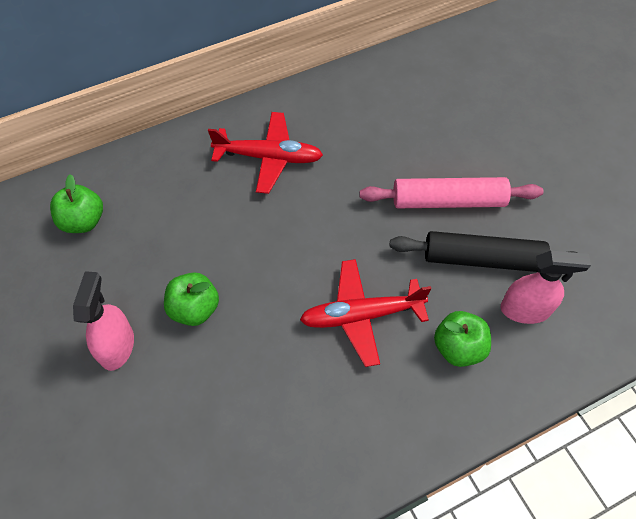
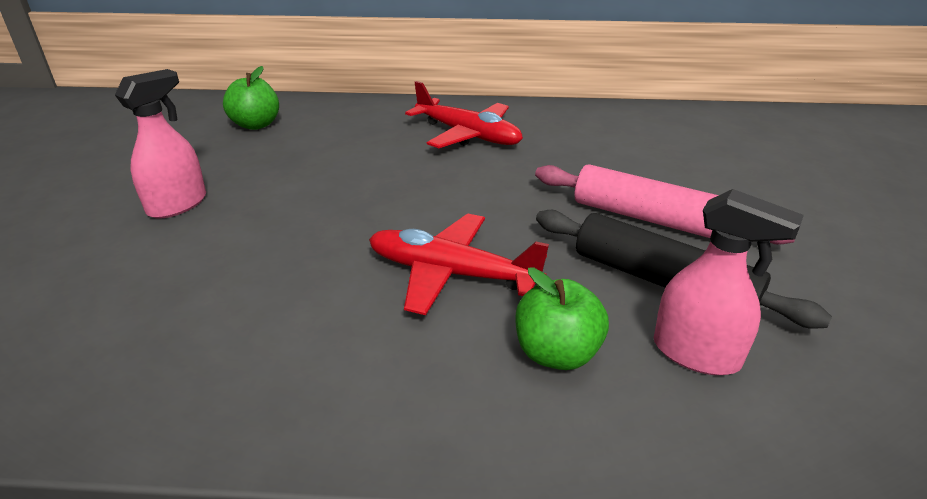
camera: 30 degrees right, 25 degrees down
green apple [164,272,219,326] -> none

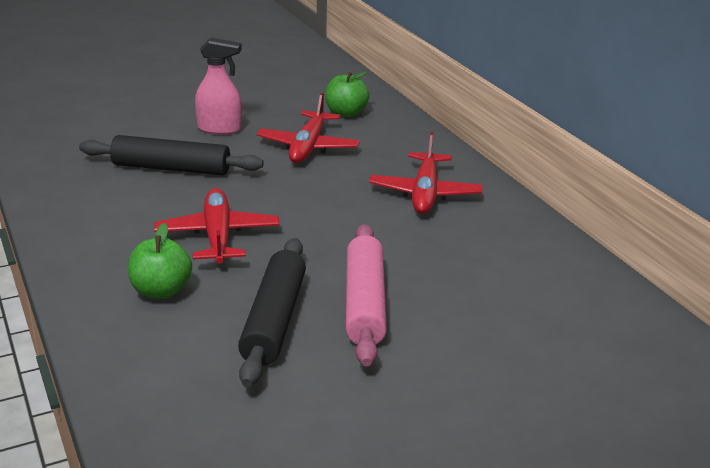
camera: 60 degrees right, 5 degrees down
pink spray bottle [654,189,804,375] -> none
none -> black rolling pin [79,135,264,176]
none -> red plane [257,92,360,163]

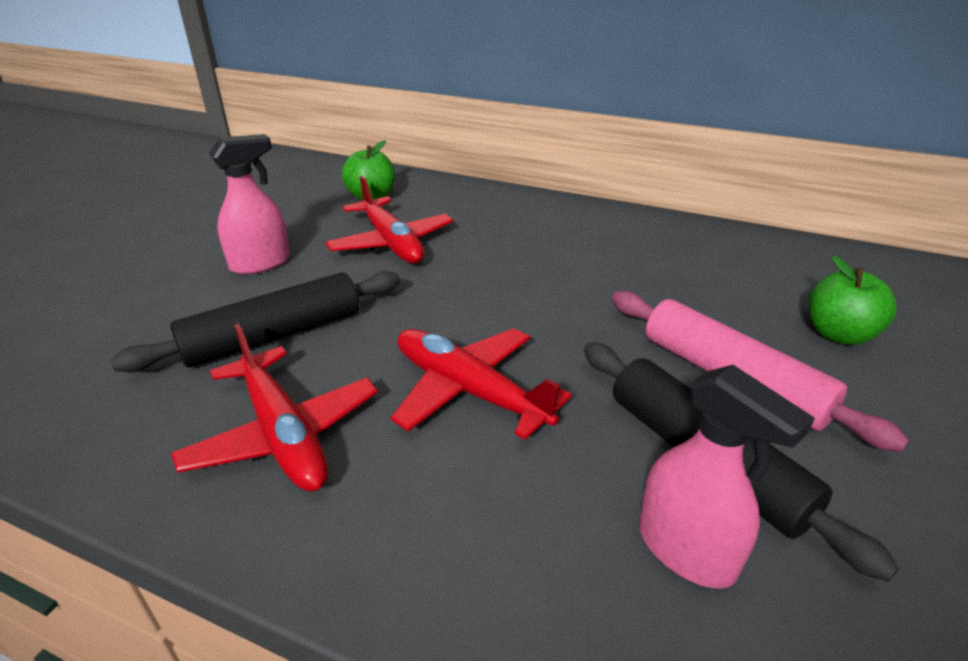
camera: 40 degrees left, 5 degrees up
green apple [128,223,192,299] -> green apple moved to [809,255,896,345]
red plane [369,132,483,214] -> red plane moved to [171,323,378,491]
none -> pink spray bottle [639,365,815,589]

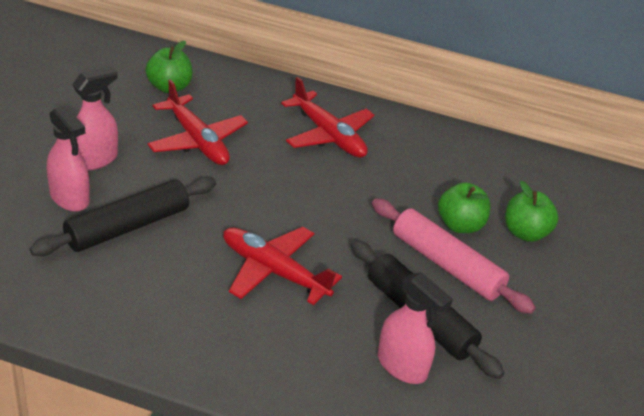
camera: 10 degrees left, 5 degrees up
red plane [171,323,378,491] -> red plane moved to [281,77,374,158]
none -> pink spray bottle [47,105,90,212]
none -> green apple [438,182,491,233]

